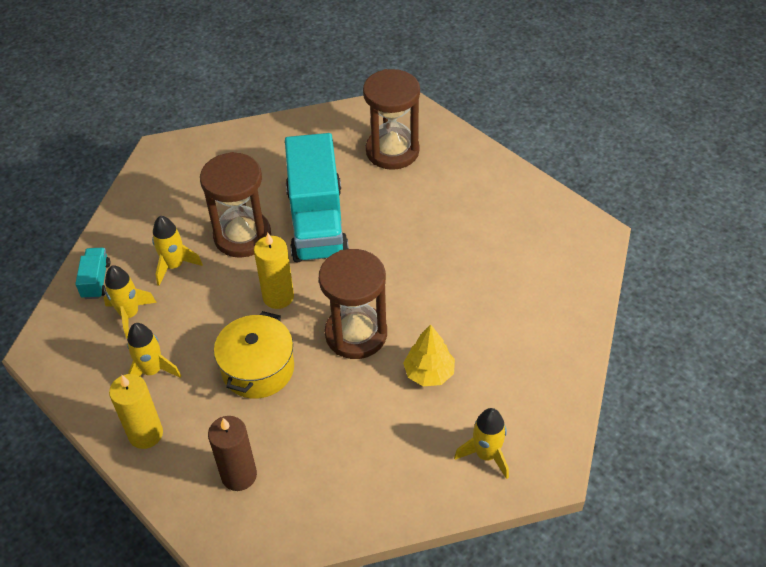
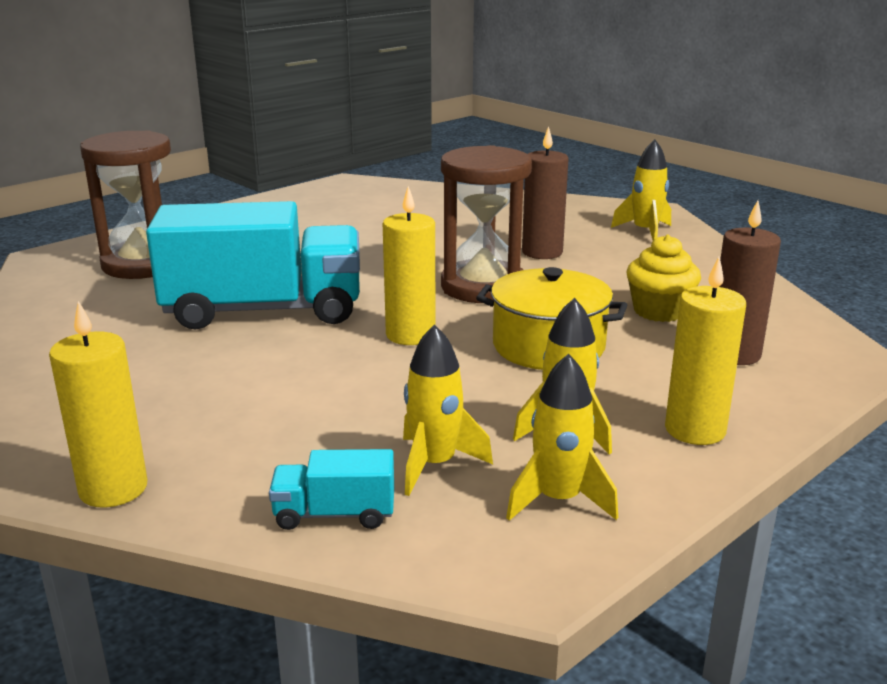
camera: 90 degrees left, 25 degrees down
yellow rocket [152,216,203,286] -> yellow rocket moved to [506,353,618,521]
brown hourglass [200,152,271,258] -> none
yellow tree [403,324,455,386] -> brown candle [522,126,569,259]
none -> yellow candle [49,301,147,507]
none -> yellow cupcake [627,234,701,322]

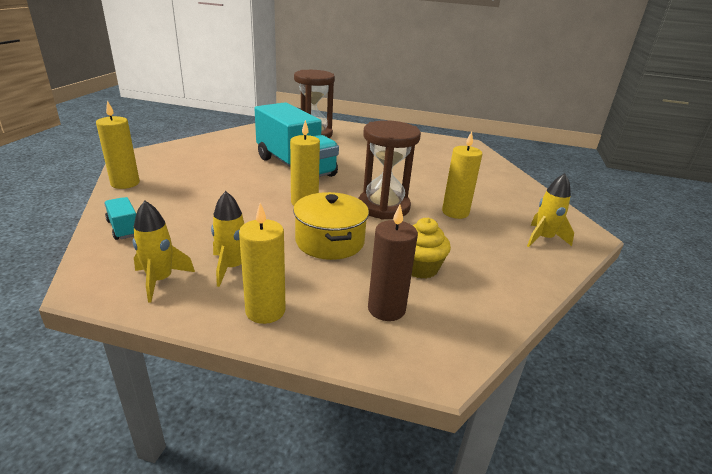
camera: 55 degrees right, 5 degrees up
yellow rocket [403,324,493,496] -> none
brown candle [522,126,569,259] -> yellow candle [442,131,482,219]

